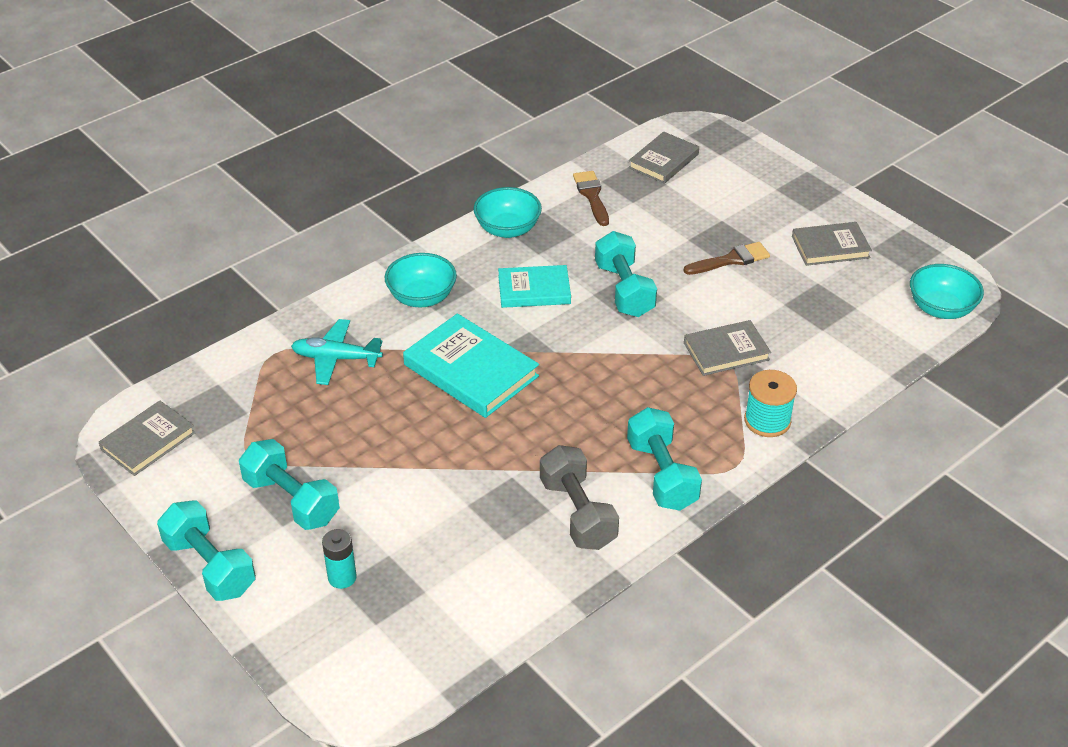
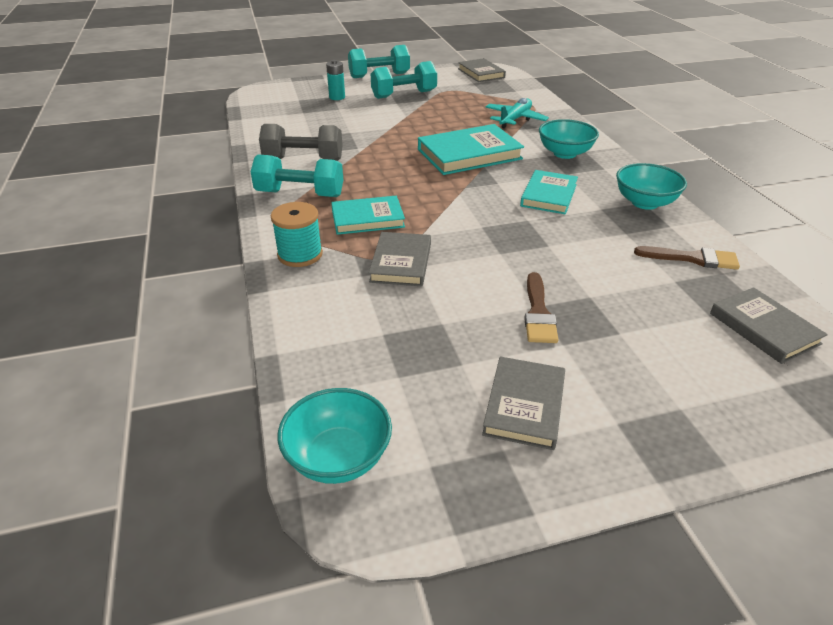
camera: 115 degrees right, 5 degrees down
turquoise dumbbell [595,231,657,317] -> none
none -> turquoise book [331,196,405,235]

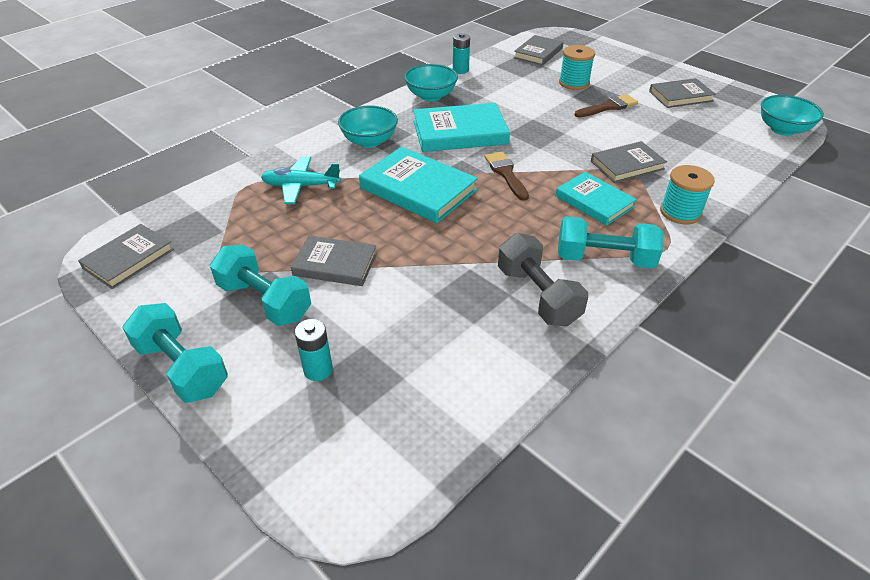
camera: 120 degrees left, 5 degrees up
turquoise dumbbell [251,154,343,197] -> turquoise dumbbell turned 60 degrees counterclockwise [558,216,664,268]
turquoise book [520,170,578,214] -> turquoise book [413,103,510,152], size x1.54
brown brush [634,246,740,270] -> brown brush moved to [485,151,529,201]
none -> grey book [291,235,377,286]
none -> turquoise battery [453,33,470,74]
none -> turquoise spool [559,45,595,90]

